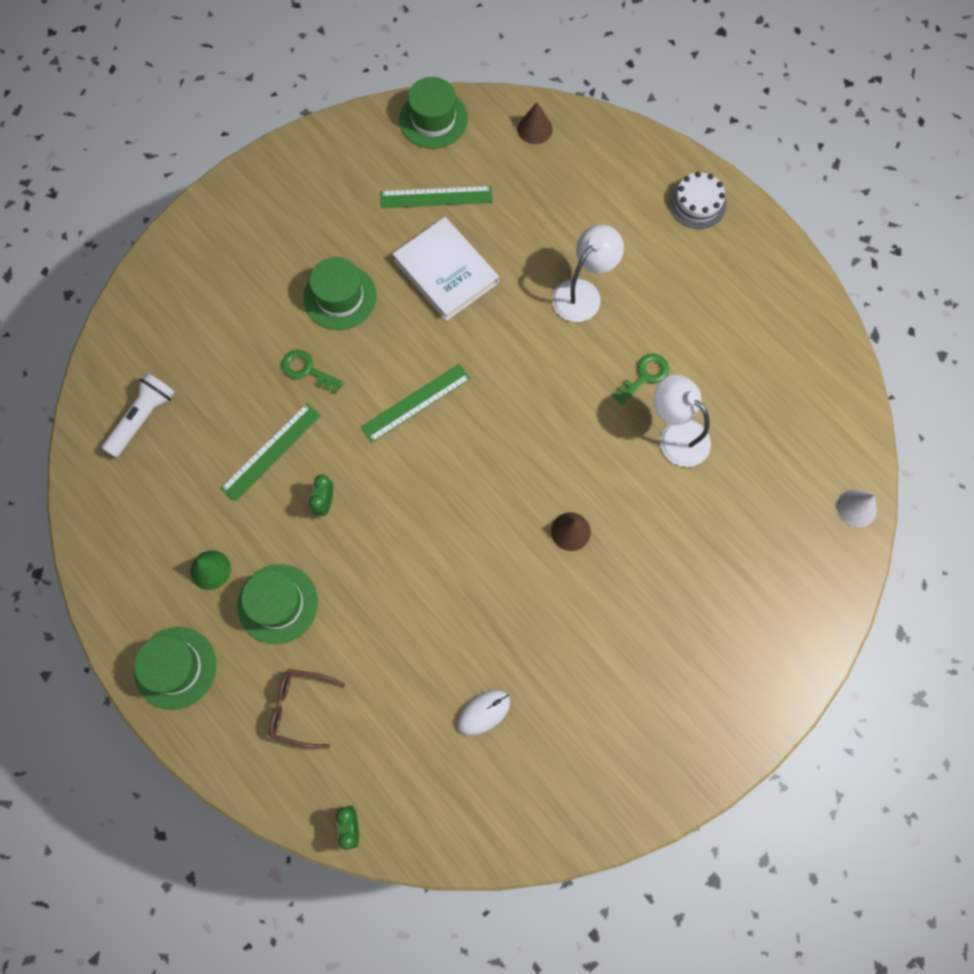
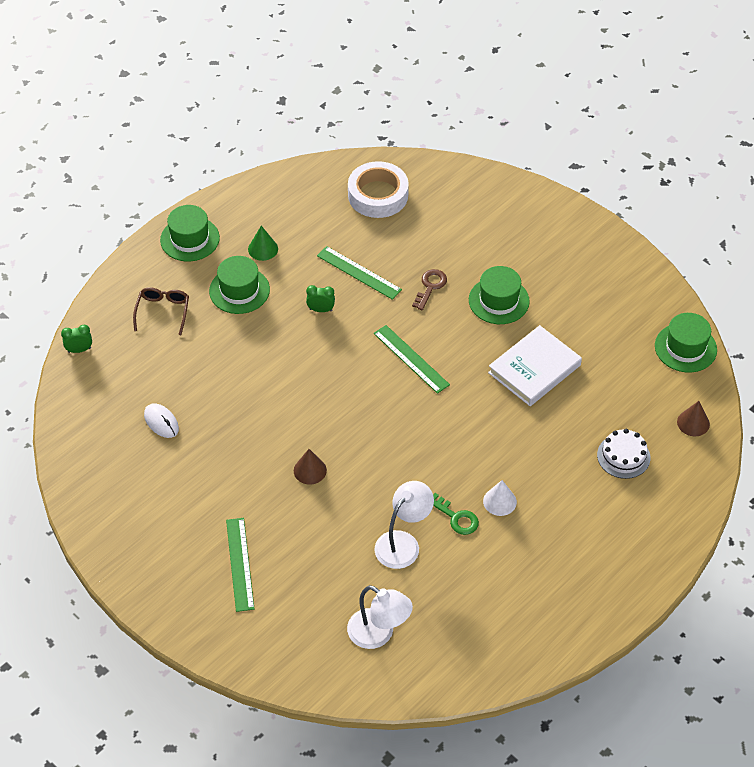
camera: 85 degrees right, 20 degrees down
white flashlight [102,373,175,458] -> white tape [348,161,409,218]
green key [281,350,344,394] -> brown key [412,269,447,310]
green ruler [380,186,493,208] -> green ruler moved to [226,518,254,612]
white lamp [552,225,624,322] -> white lamp moved to [347,585,413,649]
white cake [669,172,727,229] -> white cake moved to [597,429,650,479]
white cone [837,489,877,527] -> white cone moved to [483,480,517,516]

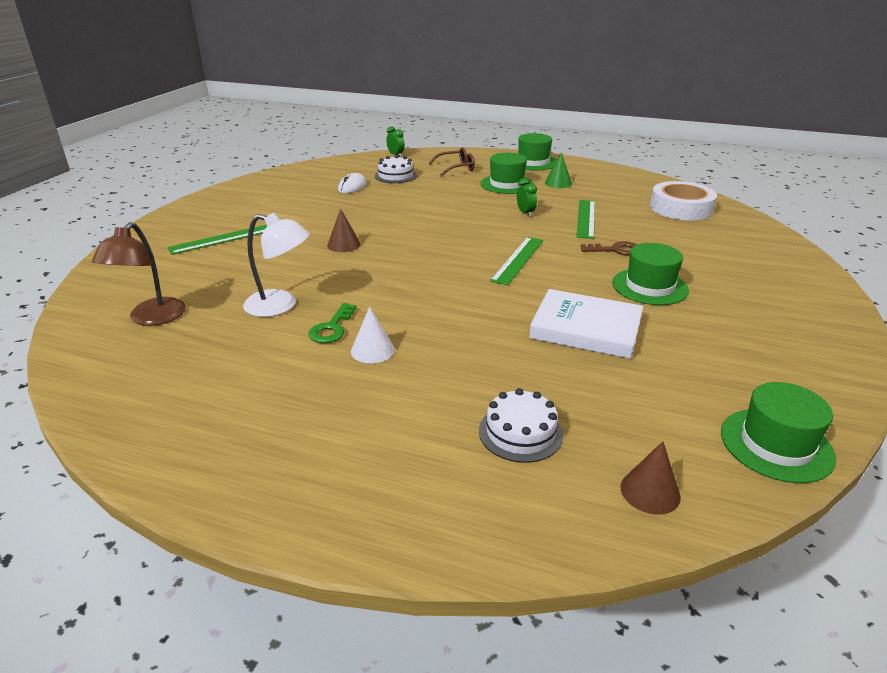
camera: 65 degrees right, 20 degrees down
white lamp [347,585,413,649] -> brown lamp [92,222,186,326]
none -> white cake [375,155,417,183]

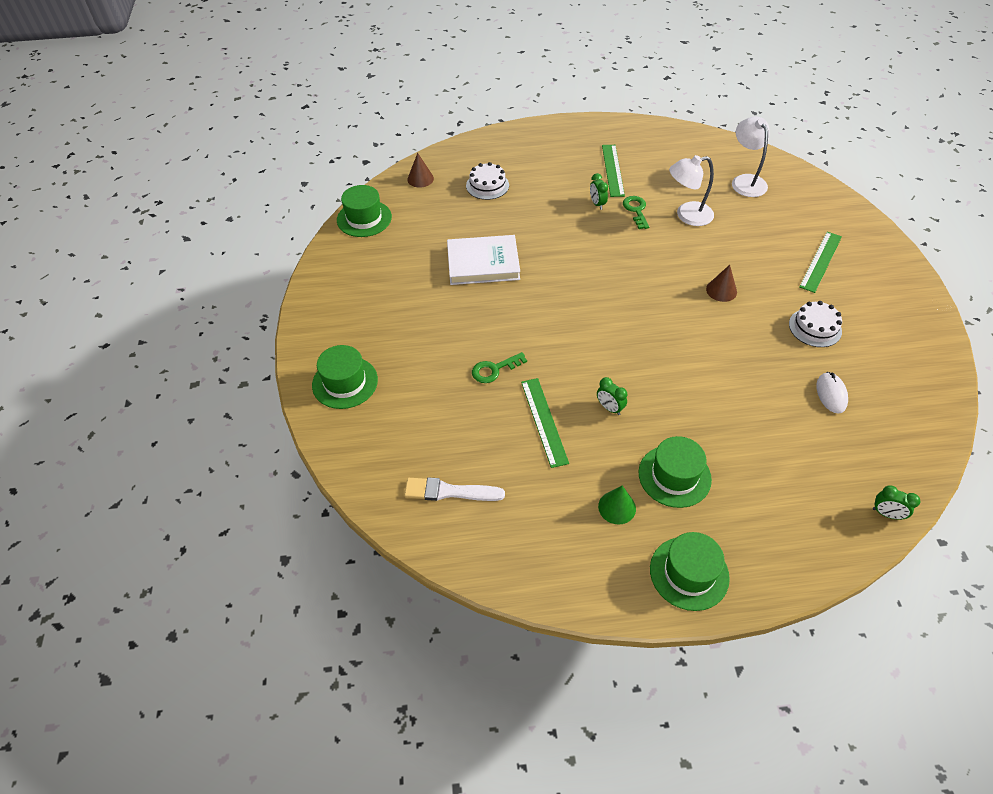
camera: 155 degrees right, 20 degrees up
brown lamp [92,222,186,326] -> white lamp [732,116,770,197]
white cone [351,306,395,363] -> green clock [590,173,608,210]
white cake [375,155,417,183] -> white cake moved to [789,301,842,347]
brown glasses [428,147,475,176] -> none
green ruler [490,237,543,285] -> green ruler moved to [602,145,625,197]
brown key [581,241,637,255] -> green key [472,352,527,383]
green hat [612,243,689,305] -> green hat moved to [312,345,378,409]
white tape [650,181,717,220] -> white brush [404,477,505,501]

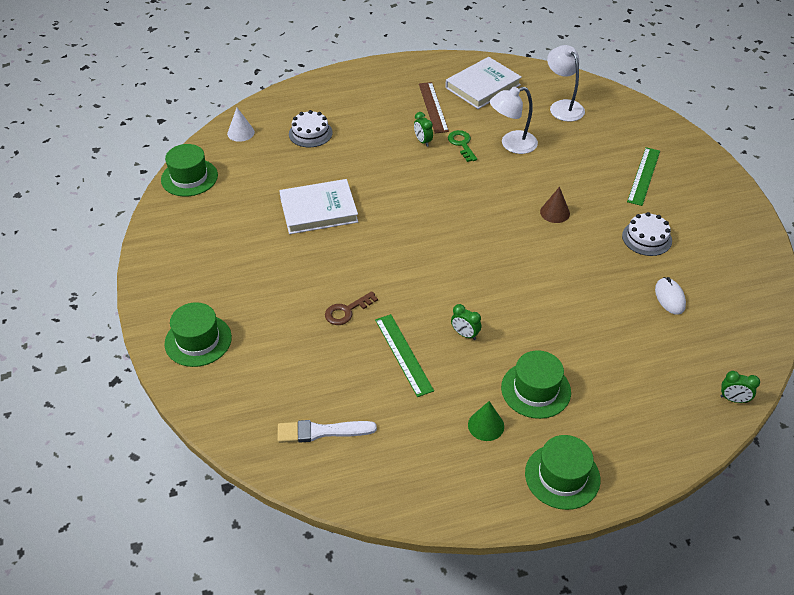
camera: 10 degrees left, 5 degrees down
brown cone [407,153,434,188] -> white cone [227,108,255,142]
green key [472,352,527,383] -> brown key [325,291,378,325]
green ruler [602,145,625,197] -> brown ruler [419,82,449,133]
none -> white book [445,57,522,109]

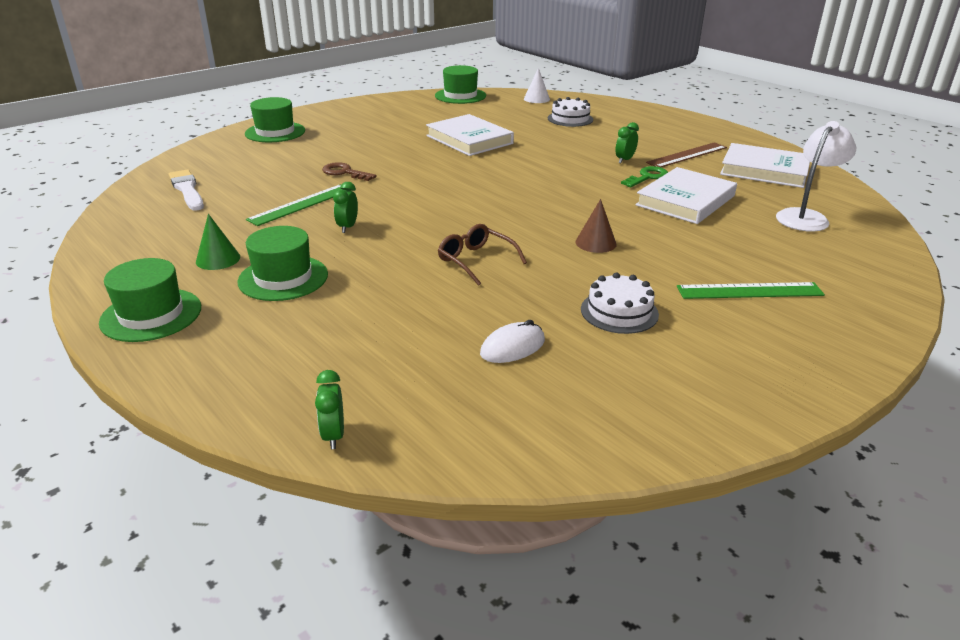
camera: 65 degrees right, 15 degrees down
white lamp [490,87,538,154] -> white book [635,167,737,224]
none -> brown glasses [438,224,527,286]

